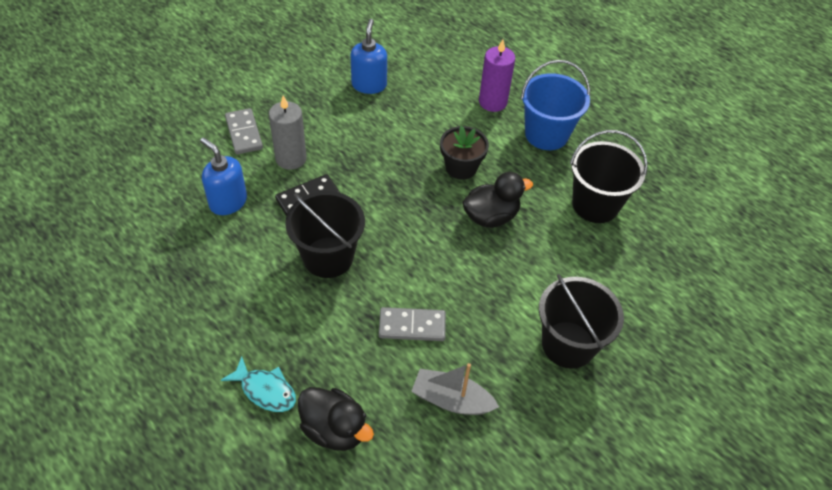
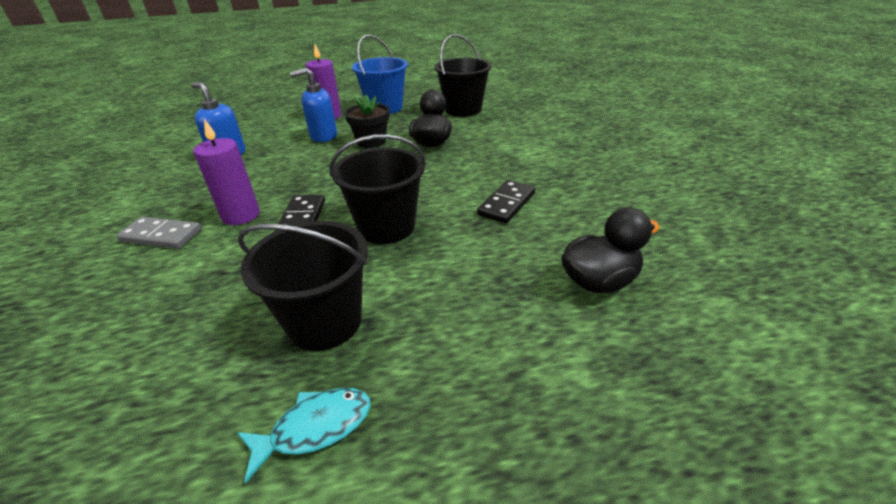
camera: 55 degrees left, 15 degrees down
blue soap dispenser [200,137,247,215] -> blue soap dispenser moved to [290,68,337,142]
turquoise fish [221,356,296,412] -> turquoise fish moved to [237,388,371,484]
grey candle [269,95,307,170] -> purple candle [193,119,260,225]
grey domino [379,307,446,341] -> black domino [477,180,535,224]
grey boat [411,363,499,415] -> none
black bucket [539,274,624,369] -> black bucket moved to [238,221,368,351]

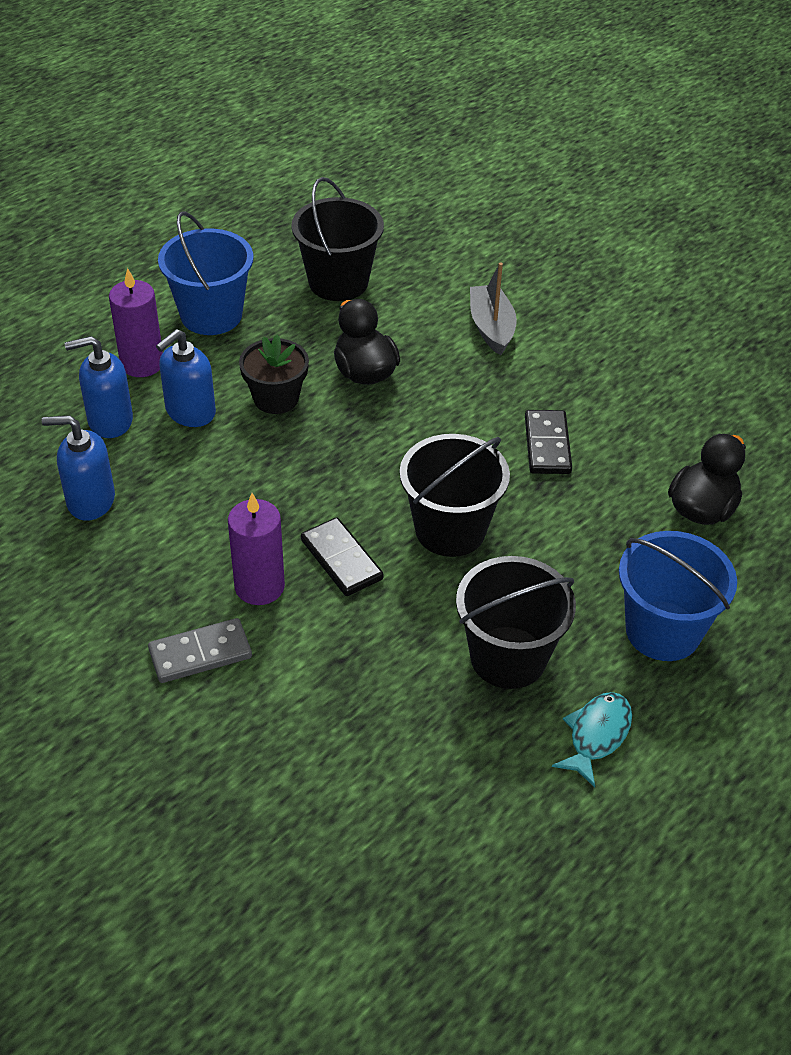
camera: 35 degrees left, 10 degrees up
none -> blue soap dispenser [64,336,133,438]
none -> grey boat [470,262,517,355]
none -> blue bucket [619,531,737,661]

